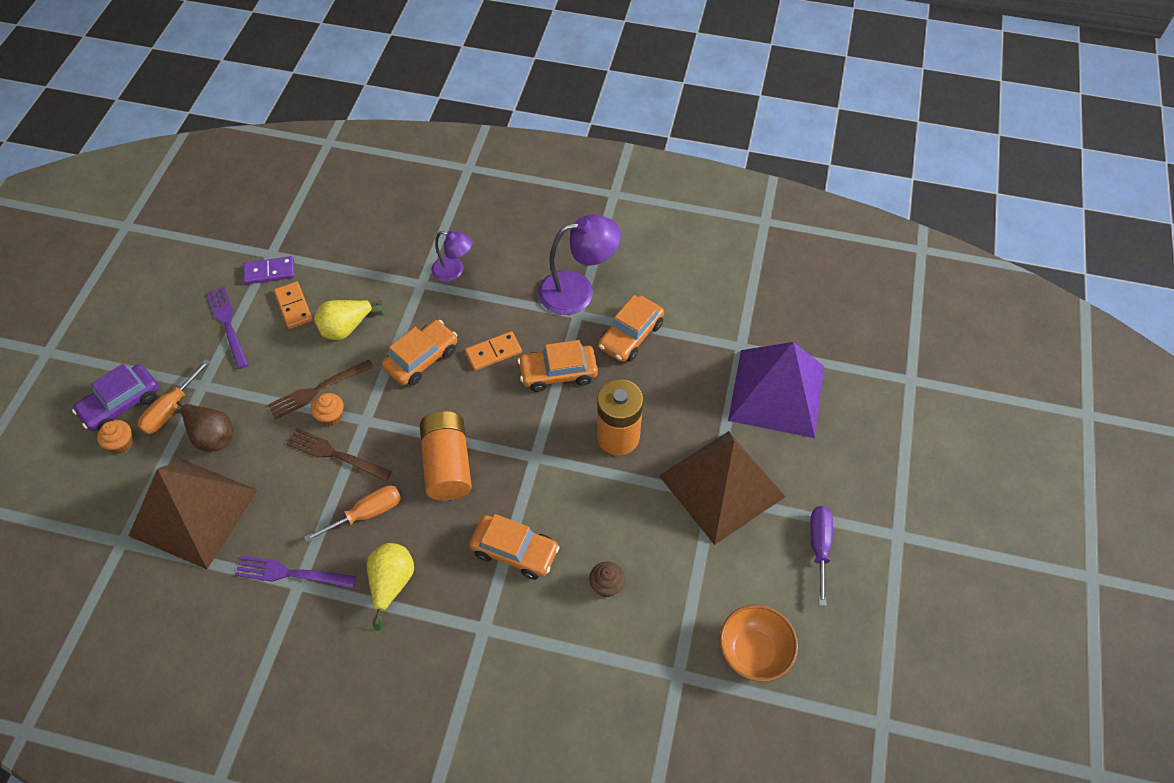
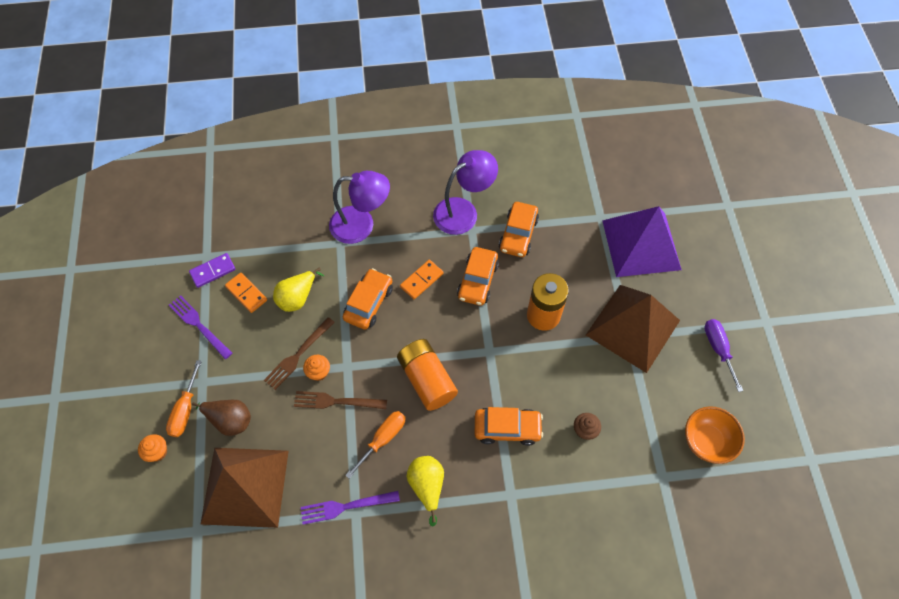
camera: 20 degrees left, 5 degrees up
purple car [72,364,159,431] -> none
purple lamp [431,231,473,282] -> purple lamp [329,171,390,244], size x1.70
orange car [518,340,598,392] -> orange car turned 45 degrees counterclockwise [457,247,499,306]

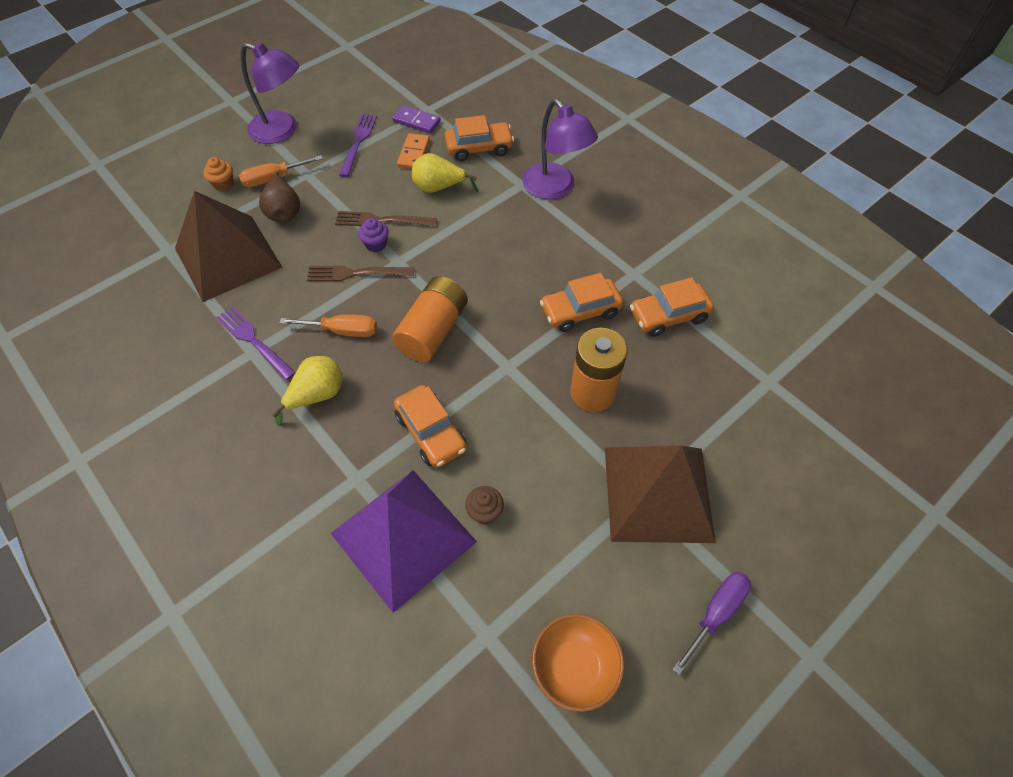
camera: 55 degrees right, 5 degrees down
brown fork [294,391,387,409] -> brown fork turned 60 degrees counterclockwise [307,265,414,281]
orange cupcake [303,355,330,381] -> purple cupcake [358,218,389,252]
orange car [343,268,393,330] -> orange car moved to [445,115,514,161]
orange domino [400,260,443,299] -> none
purple lamp [433,150,498,235] -> purple lamp moved to [241,43,299,144]
purple pyramid [602,206,682,277] -> purple pyramid moved to [331,470,477,613]

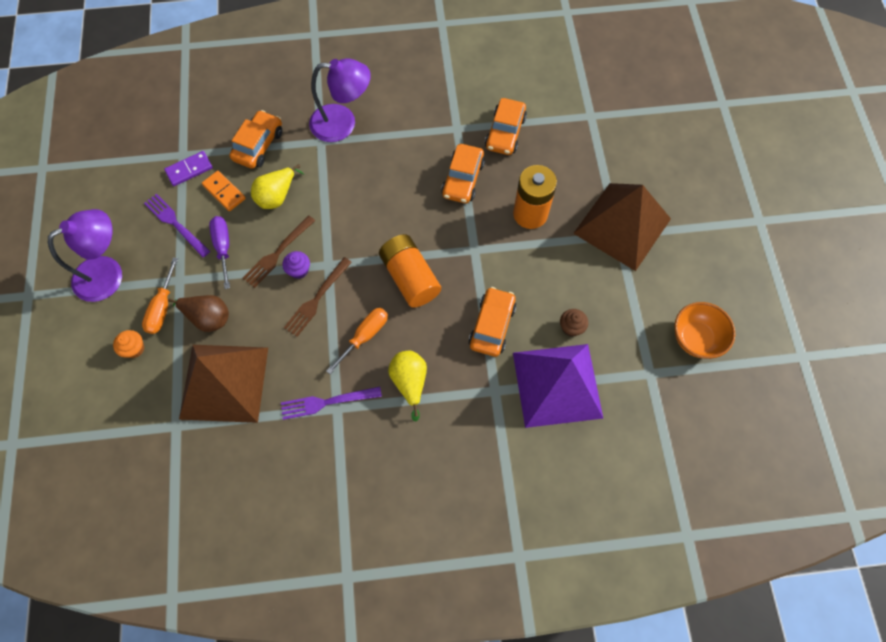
camera: 55 degrees left, 10 degrees up
orange car [394,385,467,468] -> orange car turned 75 degrees counterclockwise [469,287,516,357]
purple screwdriver [672,572,751,675] -> purple screwdriver moved to [209,216,230,289]

